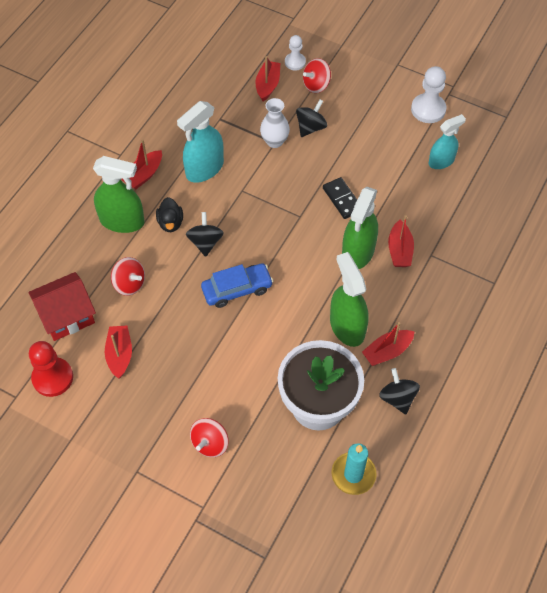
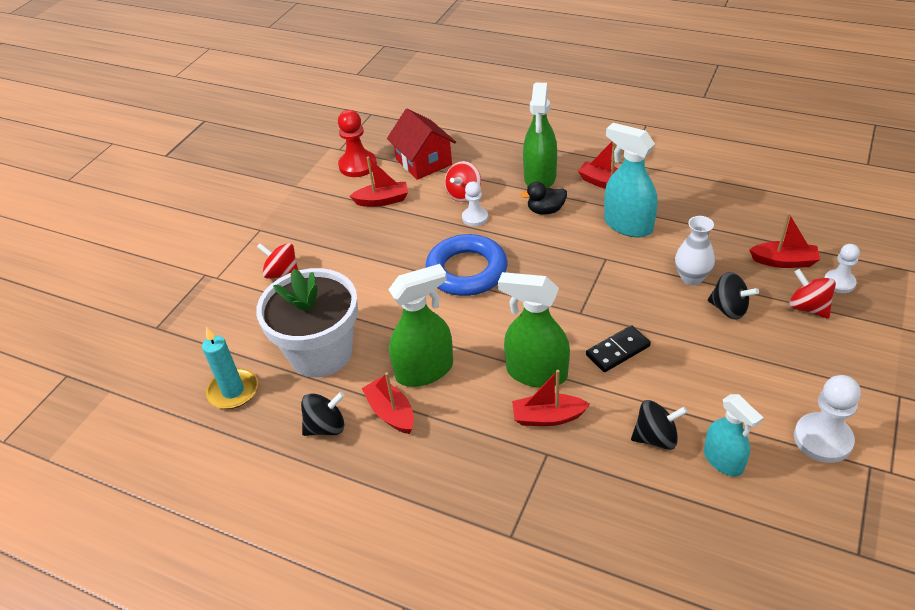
camera: 90 degrees right, 15 degrees down
black spinning top [186,212,224,257] -> black spinning top moved to [631,400,688,450]
blue car [201,263,273,308] -> blue ring [425,234,508,296]
none -> white pawn [462,181,488,226]

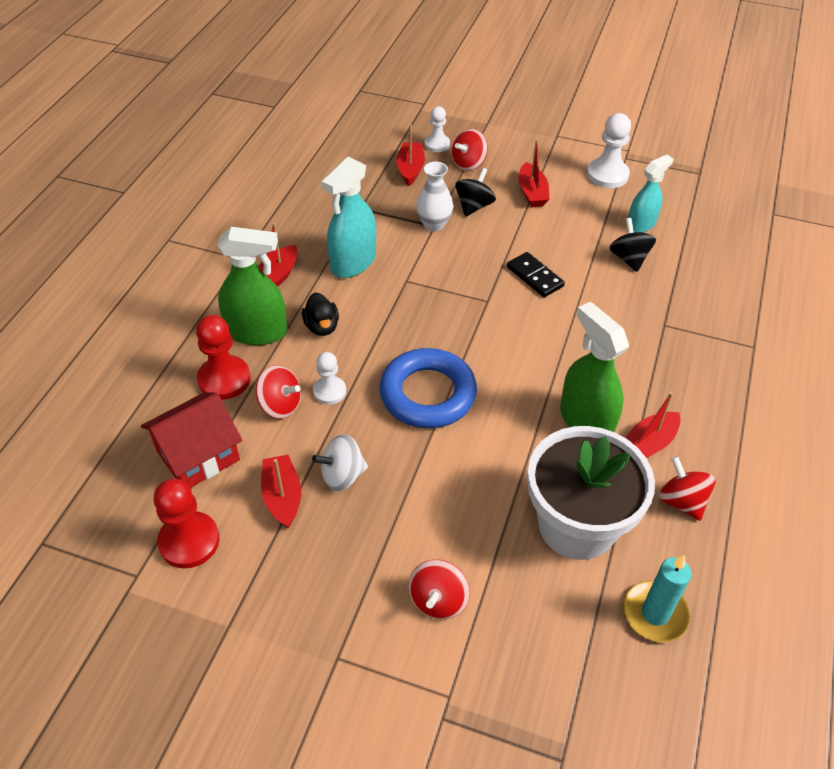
camera: 100 degrees left, 5 degrees up
black spinning top [301,392,345,436] -> red spinning top [659,456,716,521]
green spray bottle [498,272,570,388] -> none
red boat [512,370,590,426] -> red boat moved to [518,139,550,207]
none -> red pawn [196,315,251,400]
none -> white spinning top [312,434,368,491]

